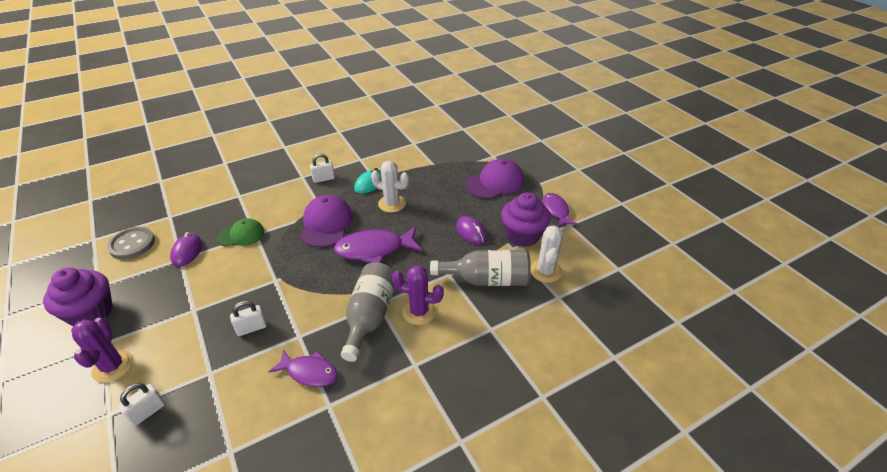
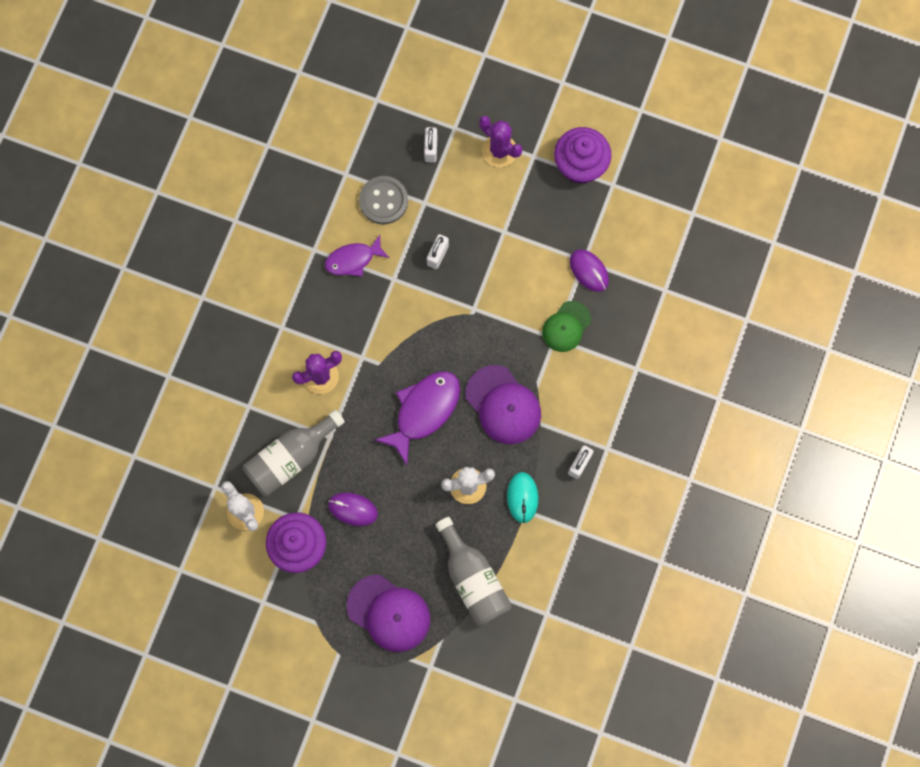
camera: 140 degrees right, 35 degrees up
grey button [107,227,155,260] -> grey button moved to [359,176,408,225]
grey bottle [341,262,395,362] -> grey bottle moved to [435,517,512,627]
purple cap [465,159,524,199] -> purple cap turned 75 degrees counterclockwise [347,575,430,652]
purple fish [543,193,577,227] -> none

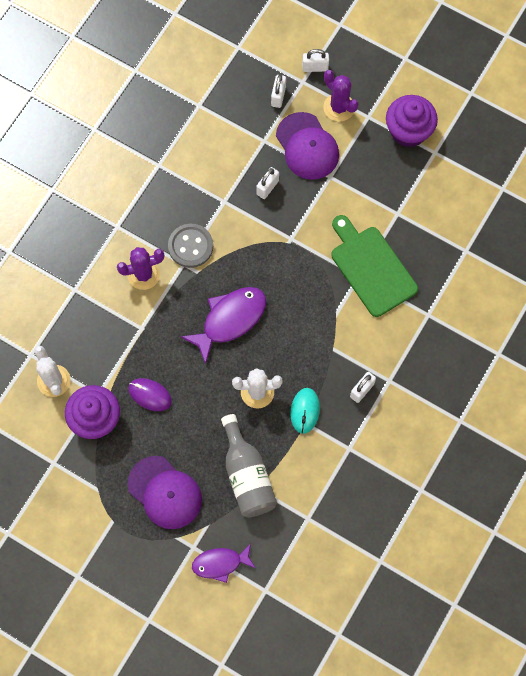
camera: 10 degrees right, 5 degrees down
grey bottle [243,410,345,496] -> none
purple fish [325,235,390,277] -> purple fish moved to [192,543,256,583]
grey button [359,176,408,225] -> grey button moved to [168,224,213,268]
purple cap [465,365,541,444] -> purple cap moved to [276,112,339,180]
green cap [542,301,591,352] -> green cutting board [331,215,418,317]
purple mouse [570,249,609,292] -> none
none -> white padlock [302,49,329,72]

